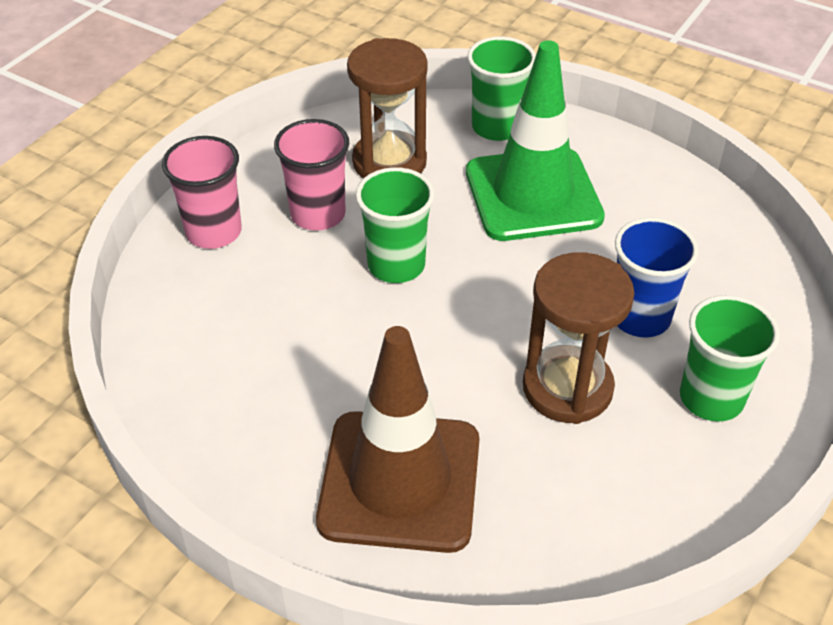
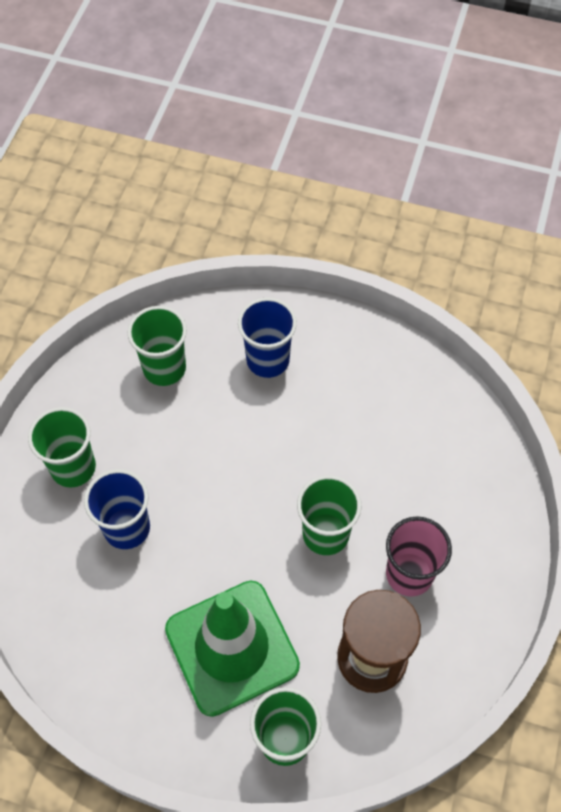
camera: 165 degrees right, 15 degrees up
pink cup [162,136,242,249] -> none
brown traffic cone [316,326,479,553] -> blue cup [238,298,297,378]
brown hourglass [523,252,635,424] -> none
none -> green cup [128,306,187,386]

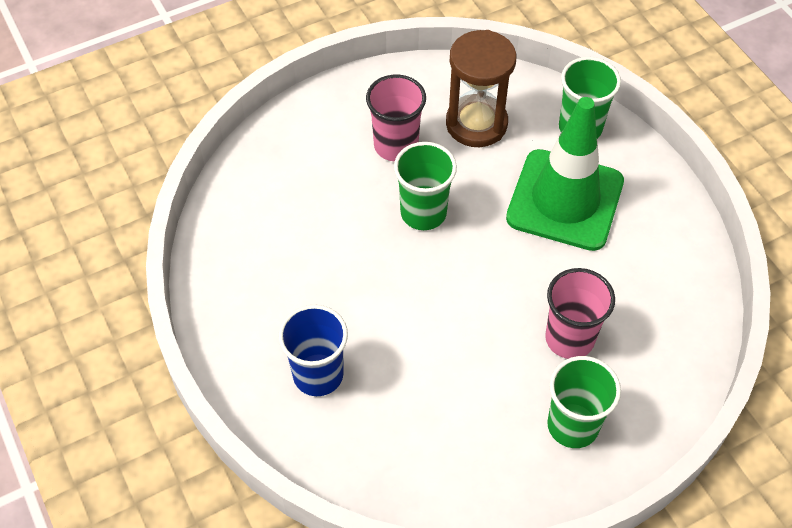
camera: 135 degrees left, 5 degrees down
blue cup [84,469,150,549] -> pink cup [545,268,615,359]
green cup [128,306,187,386] -> none

